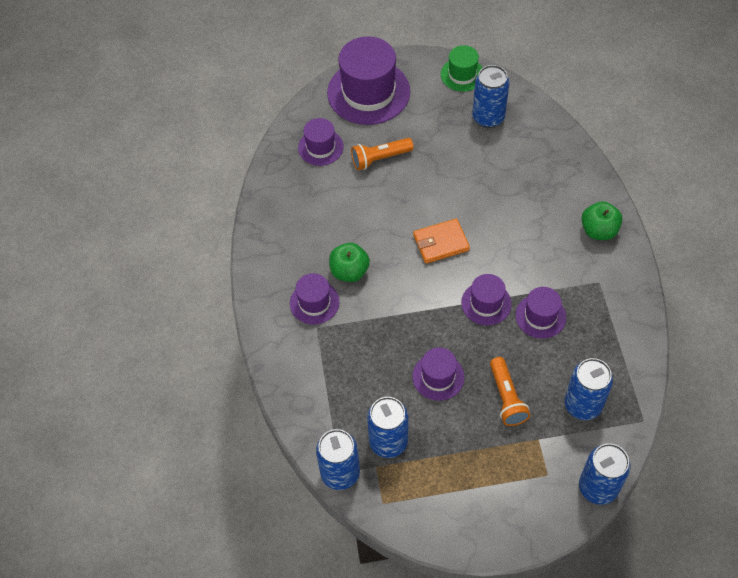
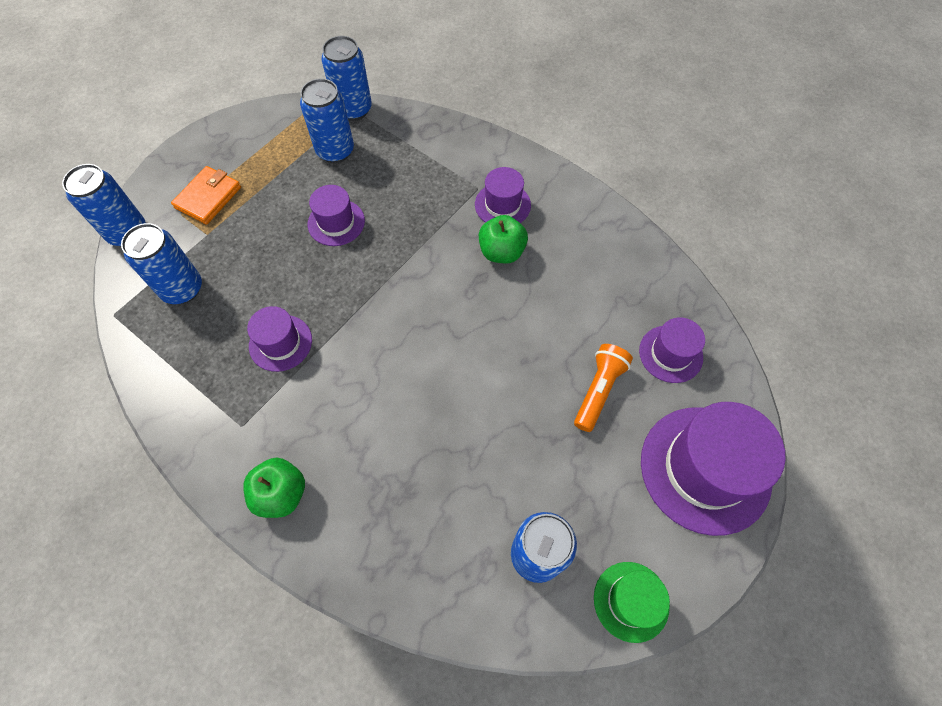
camera: 135 degrees right, 5 degrees up
orange wallet [413,219,470,264] -> orange wallet moved to [171,166,241,225]
purple hat [461,274,512,325] -> none
orange flashlight [490,357,530,426] -> none

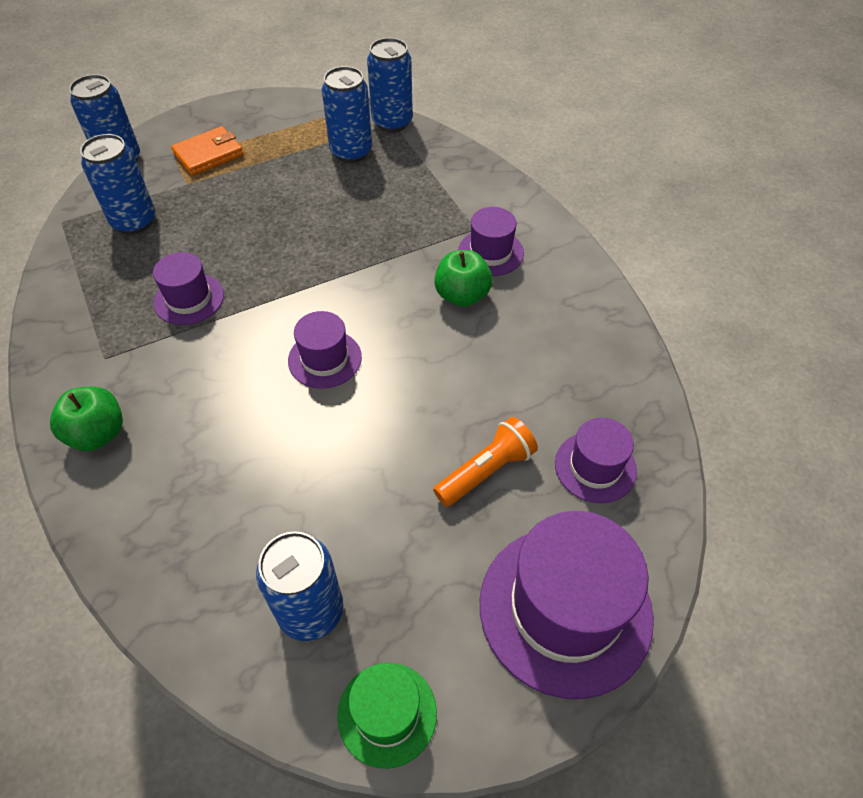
camera: 25 degrees right, 10 degrees down
purple hat [308,185,365,246] -> purple hat moved to [288,311,362,389]

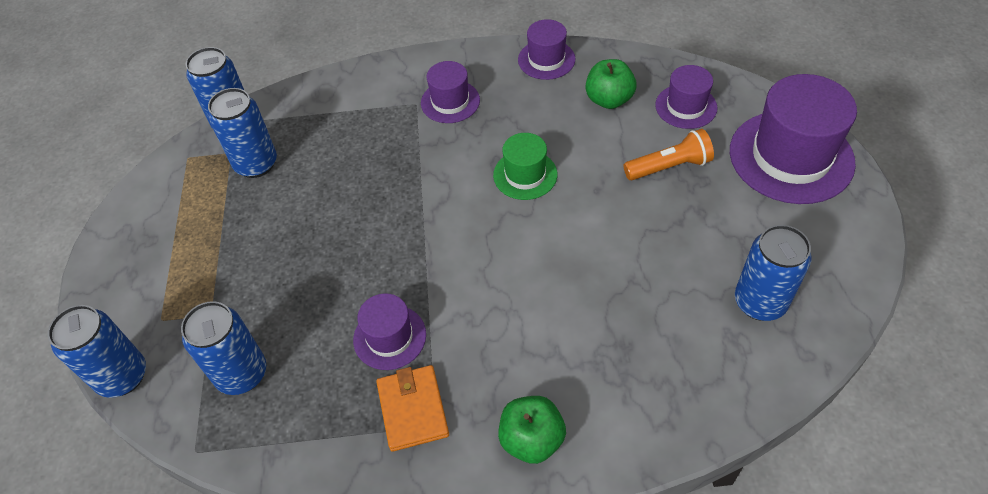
camera: 65 degrees left, 0 degrees up
orange wallet [171,126,244,176] -> orange wallet moved to [376,365,449,452]
purple hat [288,311,362,389] -> purple hat moved to [518,19,575,80]
green hat [337,663,437,769] -> green hat moved to [493,133,557,200]
orange flashlight [433,417,538,507] -> orange flashlight turned 90 degrees clockwise [624,129,714,180]
green apple [434,250,493,307] -> green apple moved to [586,59,637,109]

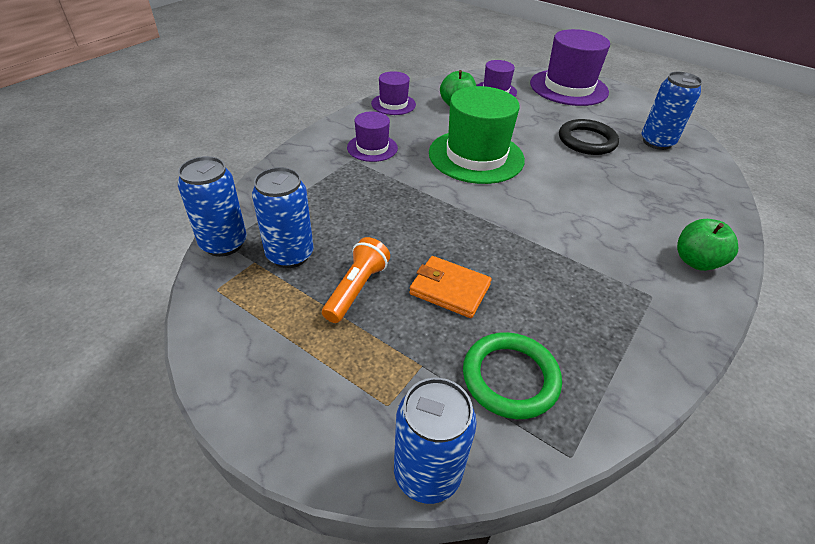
camera: 55 degrees left, 10 degrees down
blue can [181,301,266,395] -> green ring [463,332,562,419]
purple hat [353,293,426,370] -> none
orange wallet [376,365,449,452] -> orange wallet moved to [409,256,492,318]
green hat [493,133,557,200] -> green hat [429,86,525,184], size x1.88
orange flashlight [624,129,714,180] -> orange flashlight moved to [322,237,390,323]
none -> black ring [559,119,619,155]

